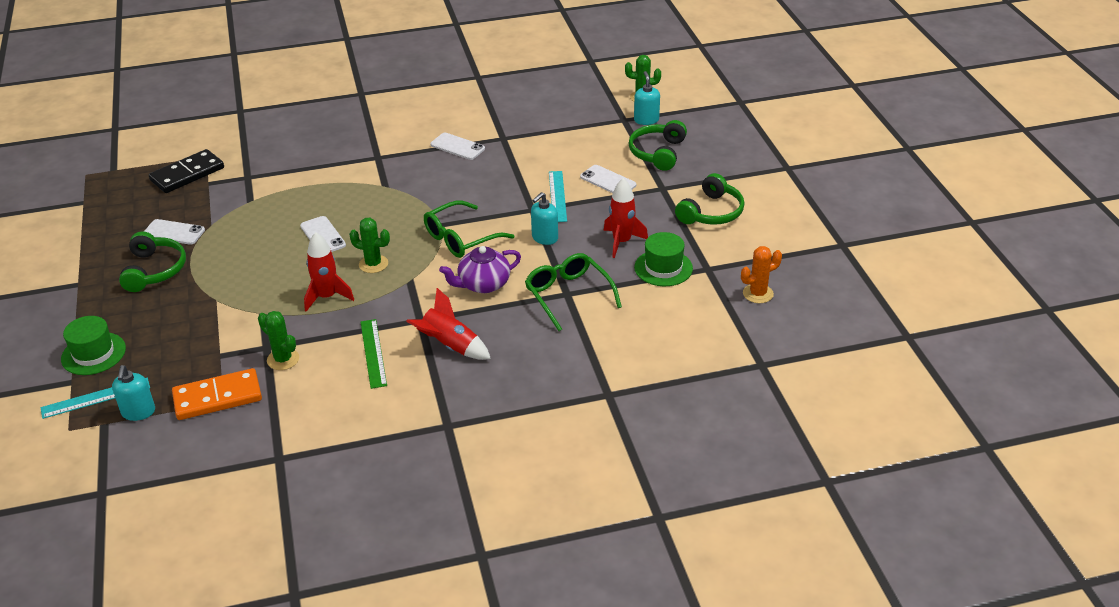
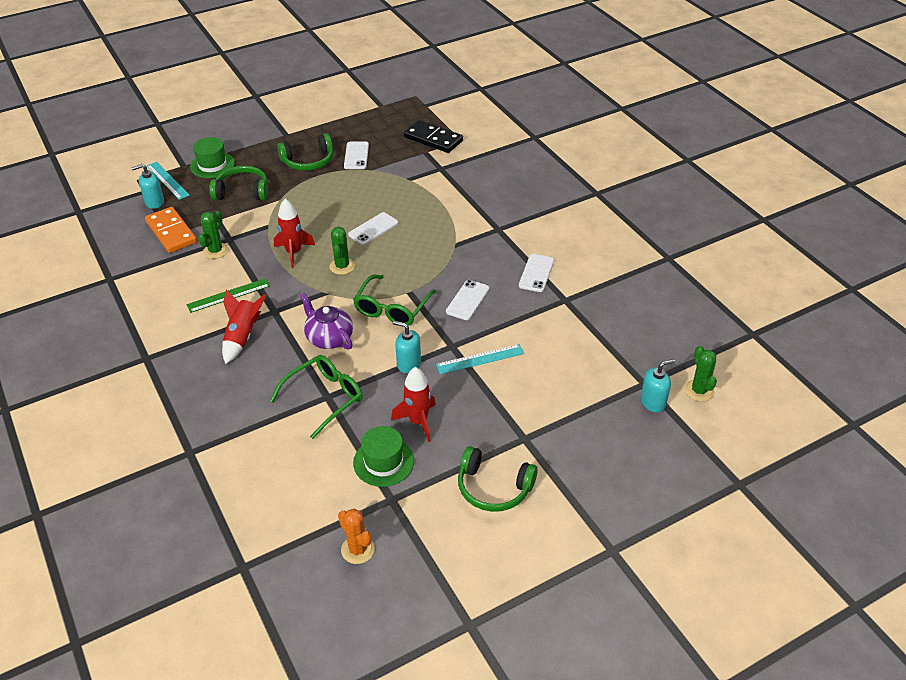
camera: 75 degrees right, 5 degrees up
green glasses [424,201,514,258] -> green glasses turned 105 degrees counterclockwise [353,275,436,326]
white phone [580,165,636,193] -> white phone moved to [446,280,489,320]
green headphones [629,120,687,171] -> green headphones moved to [209,166,268,200]

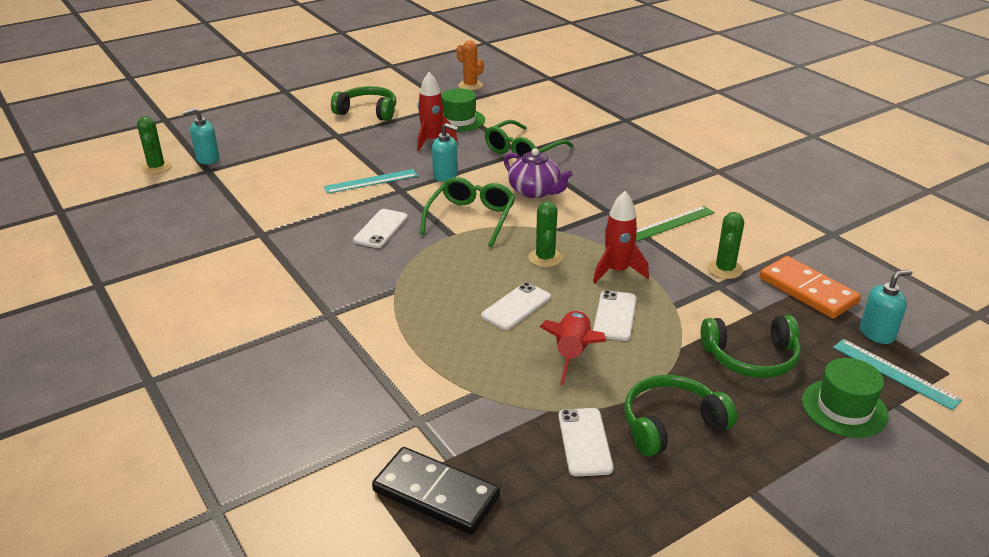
camera: 175 degrees right, 10 degrees down
red rocket [222,290,266,364] -> red rocket moved to [539,311,606,385]
white phone [519,254,554,292] -> white phone moved to [593,290,637,341]

